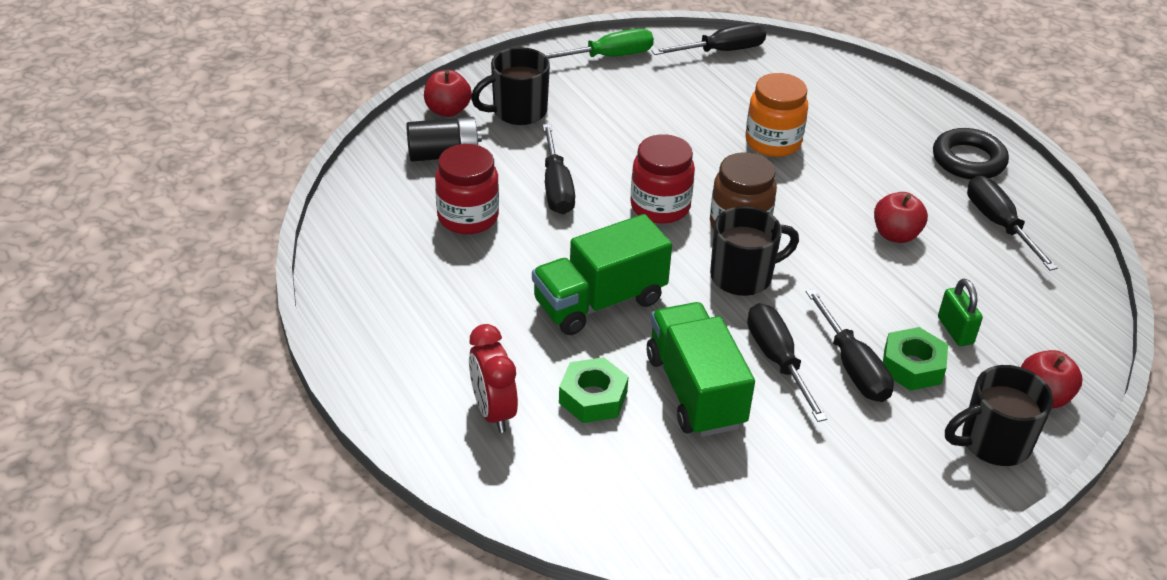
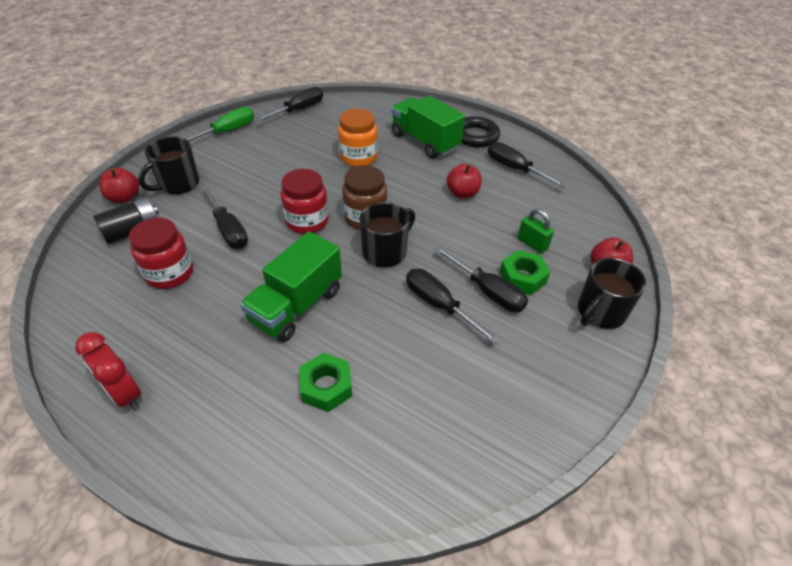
camera: 25 degrees left, 5 degrees up
red clock [469,324,518,433] -> red clock moved to [75,332,141,411]
green truck [647,302,755,437] -> green truck moved to [391,96,465,159]

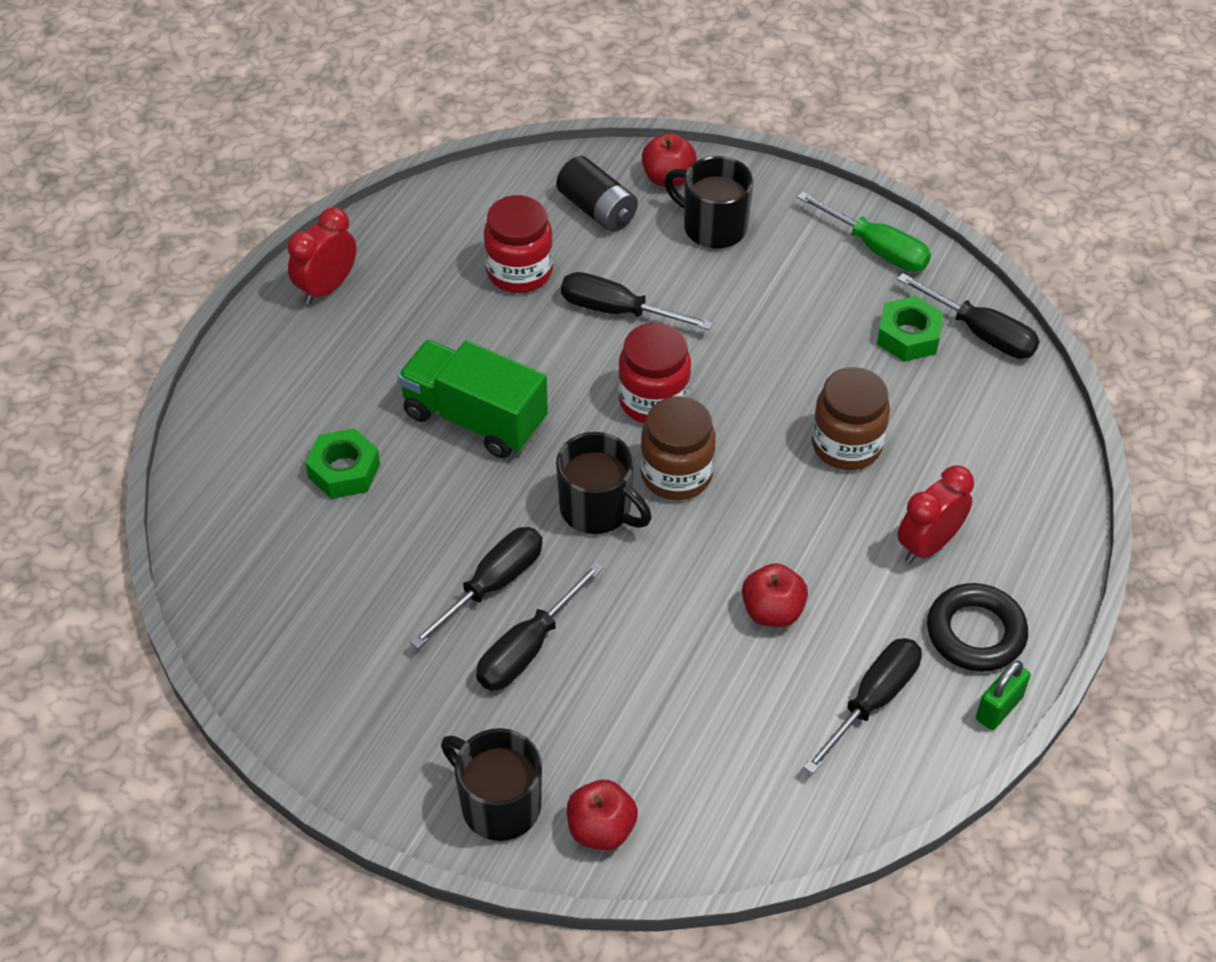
camera: 85 degrees right, 5 degrees up
black screwdriver [201,186,248,249] -> black screwdriver turned 60 degrees clockwise [561,272,713,330]
orange jar [338,109,378,167] -> brown jar [812,367,890,470]
green truck [391,96,465,159] -> red clock [898,465,974,563]
green nut [500,250,550,295] -> green nut moved to [877,296,944,362]
green padlock [518,209,554,254] -> green padlock moved to [976,661,1031,730]

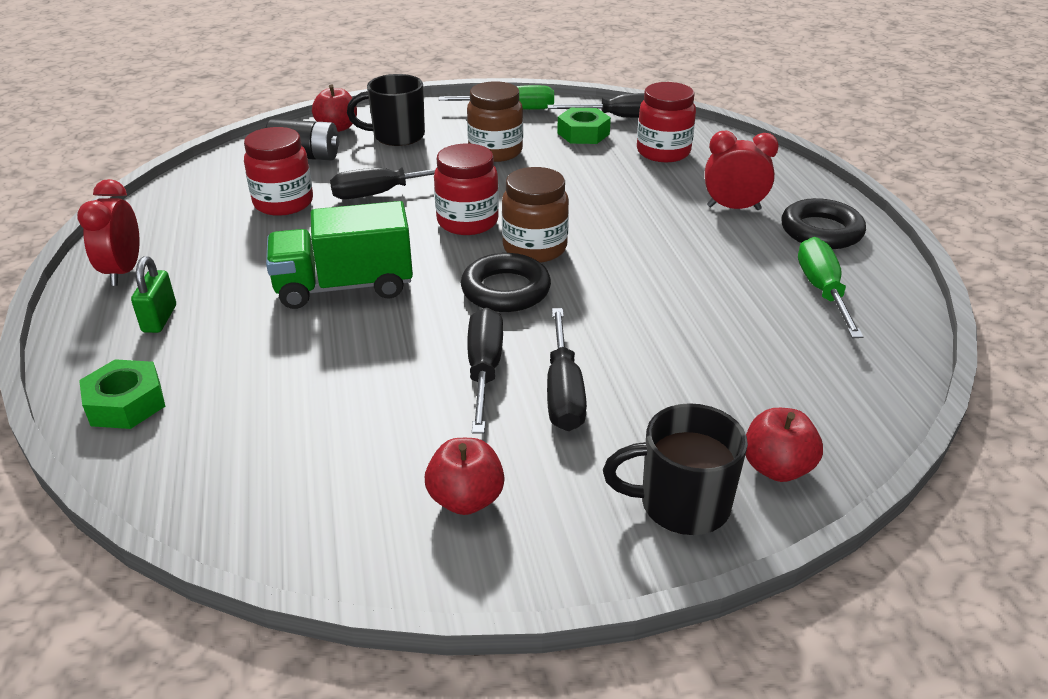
camera: 40 degrees left, 15 degrees down
green nut [305,428,380,499] -> green nut moved to [79,359,165,429]
black mug [556,432,652,534] -> black ring [461,253,551,312]
red apple [742,563,808,627] -> red apple moved to [425,438,505,515]
black screwdriver [803,638,922,774] -> green screwdriver [798,237,863,338]
brown jar [812,367,890,470] -> brown jar moved to [467,81,523,162]
red clock [898,465,974,563] -> red clock turned 90 degrees clockwise [705,131,779,210]
green padlock [976,661,1031,730] -> green padlock moved to [131,256,176,333]
none -> red jar [637,82,696,162]

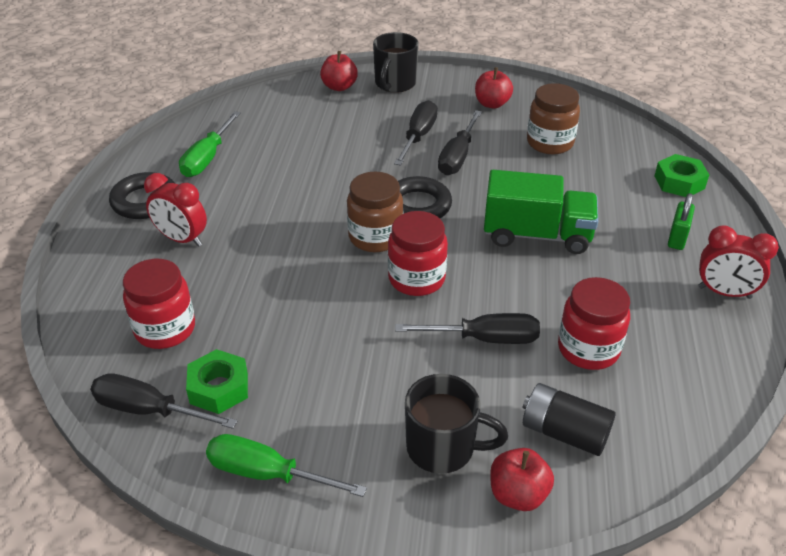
camera: 160 degrees left, 5 degrees up
red clock [77,179,140,286] -> red clock turned 90 degrees clockwise [698,225,779,299]
brown jar [467,81,523,162] -> brown jar moved to [527,83,580,154]
black mug [603,403,748,535] -> black mug turned 90 degrees clockwise [373,32,419,93]

